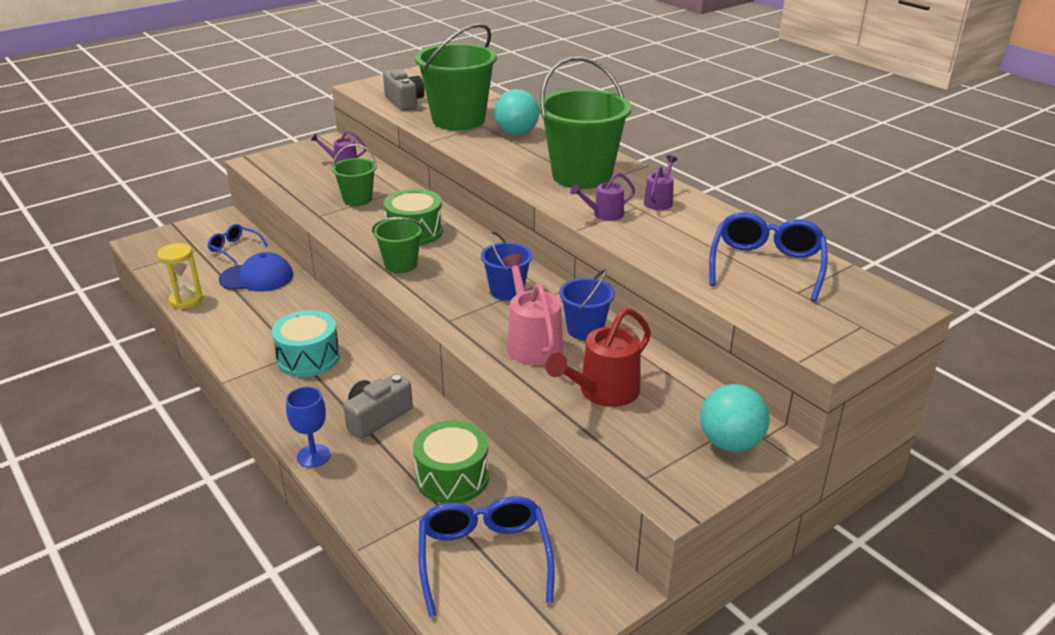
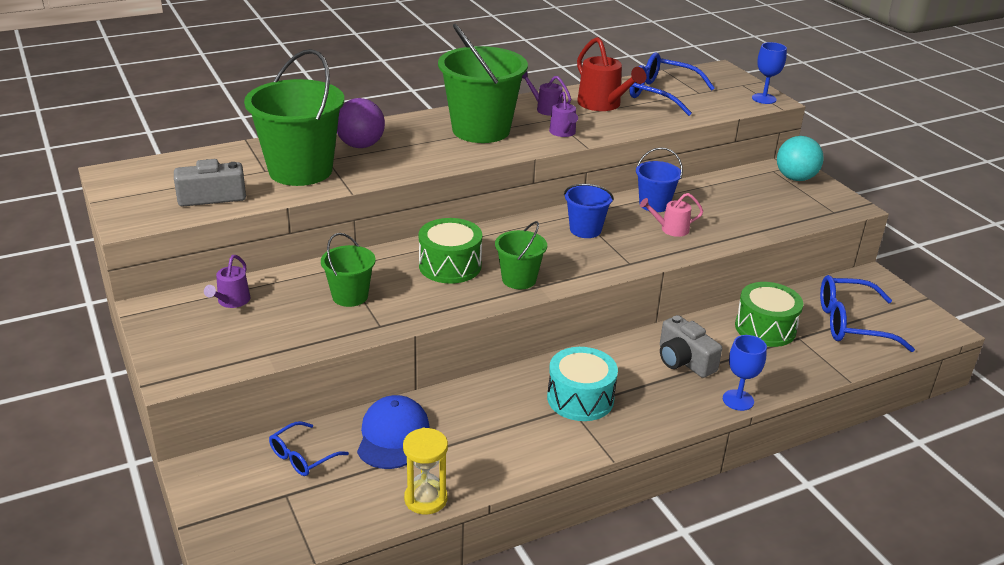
camera: 80 degrees left, 0 degrees up
turquoise ball [494,89,539,135] -> purple ball [337,98,385,148]
pink watering can [503,254,563,365] -> pink watering can [640,193,703,237], size x0.58
red watering can [546,308,651,407] -> red watering can moved to [577,37,646,111]
none -> blue goblet [752,42,787,104]

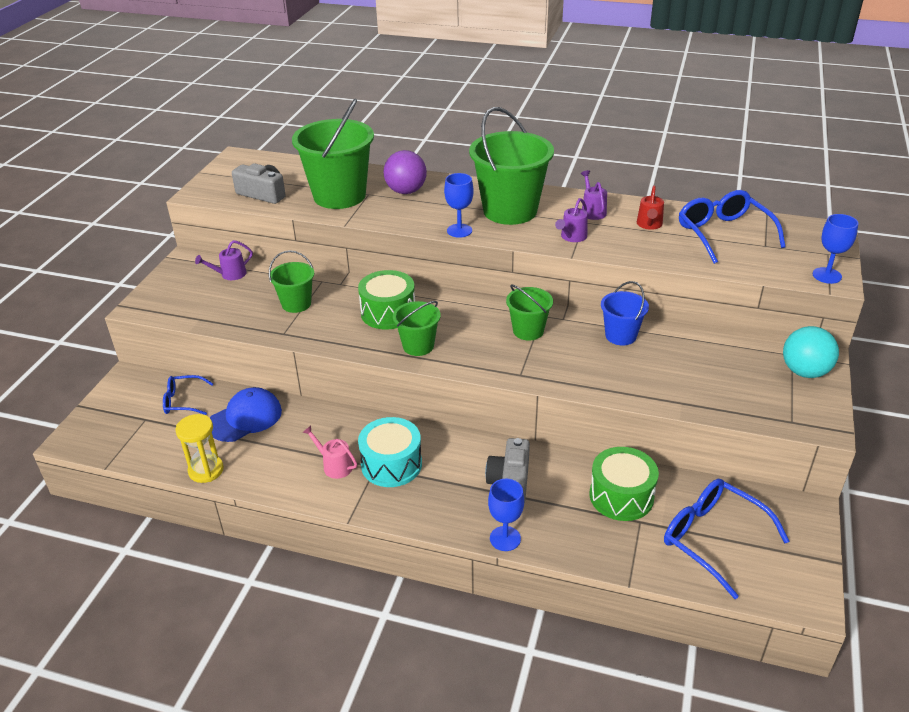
camera: 45 degrees right, 5 degrees up
blue bucket [564,184,614,238] -> green bucket [506,285,553,340]
red watering can [577,37,646,111] -> red watering can [637,186,664,230], size x0.58
pink watering can [640,193,703,237] -> pink watering can moved to [302,426,357,479]
none -> blue goblet [444,173,473,238]

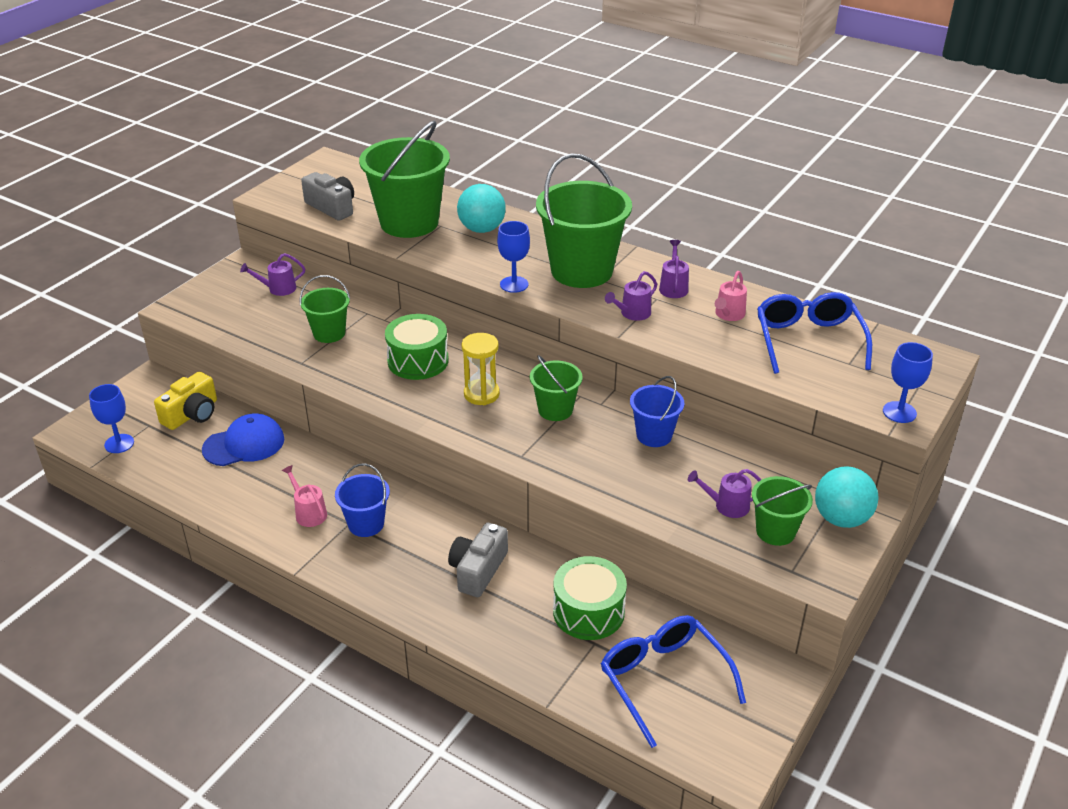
camera: 15 degrees right, 0 degrees up
blue glasses [163,375,213,415] -> yellow camera [154,372,217,430]
yellow hourglass [175,414,224,483] -> yellow hourglass moved to [462,333,500,405]
turquoise drum [358,417,422,487] -> blue bucket [335,463,390,537]
purple ball [383,150,427,194] -> turquoise ball [457,184,506,233]
green bucket [393,301,441,356] -> green bucket moved to [752,476,813,546]
blue goblet [488,479,524,551] -> blue goblet moved to [89,384,134,453]
red watering can [637,186,664,230] -> pink watering can [715,271,747,321]
none -> purple watering can [688,469,761,518]

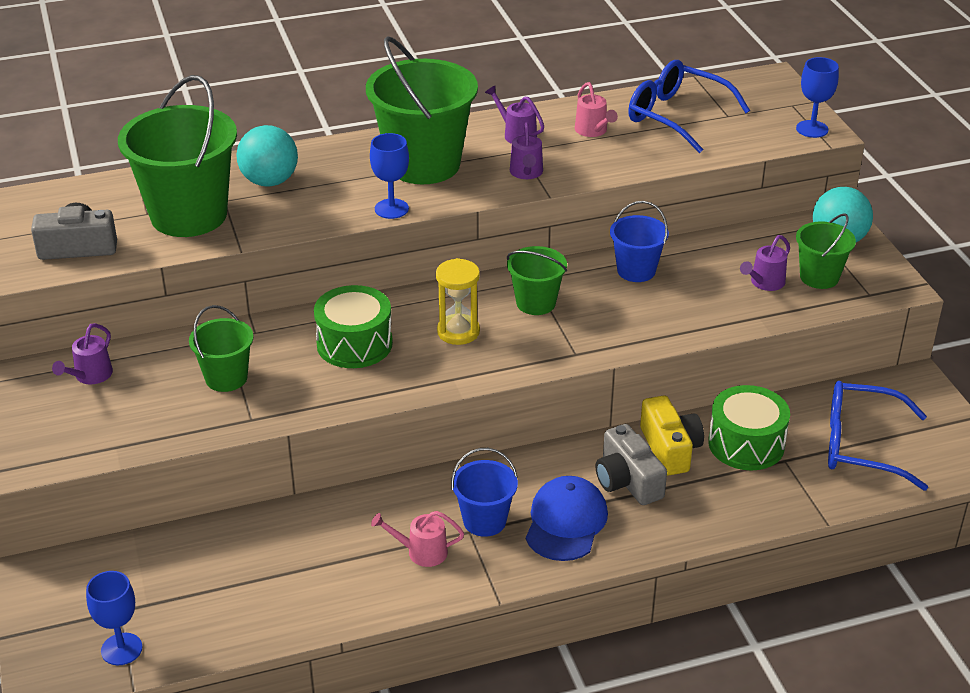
camera: 50 degrees left, 0 degrees up
yellow camera [154,372,217,430] -> yellow camera moved to [640,395,704,476]
blue cap [202,413,284,466] -> blue cap moved to [526,476,608,561]

